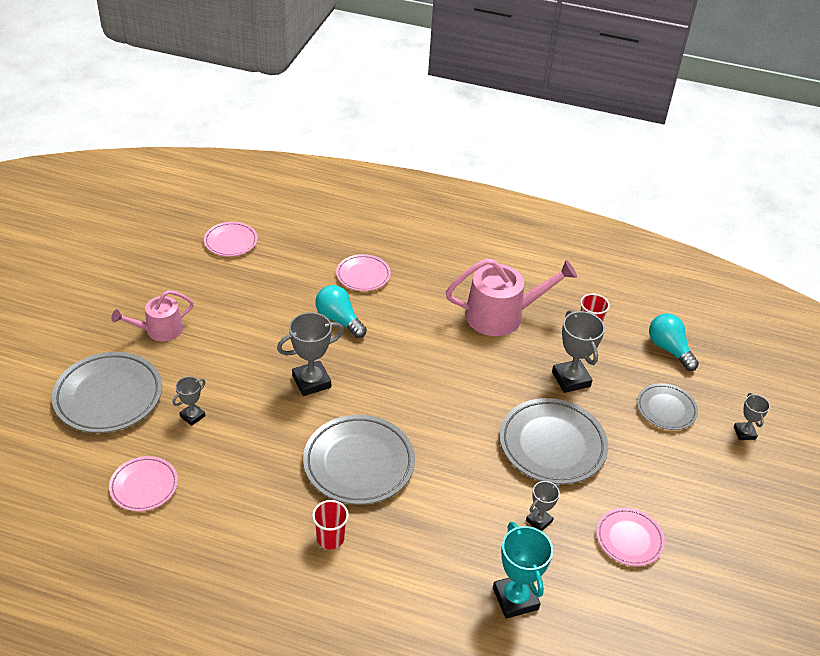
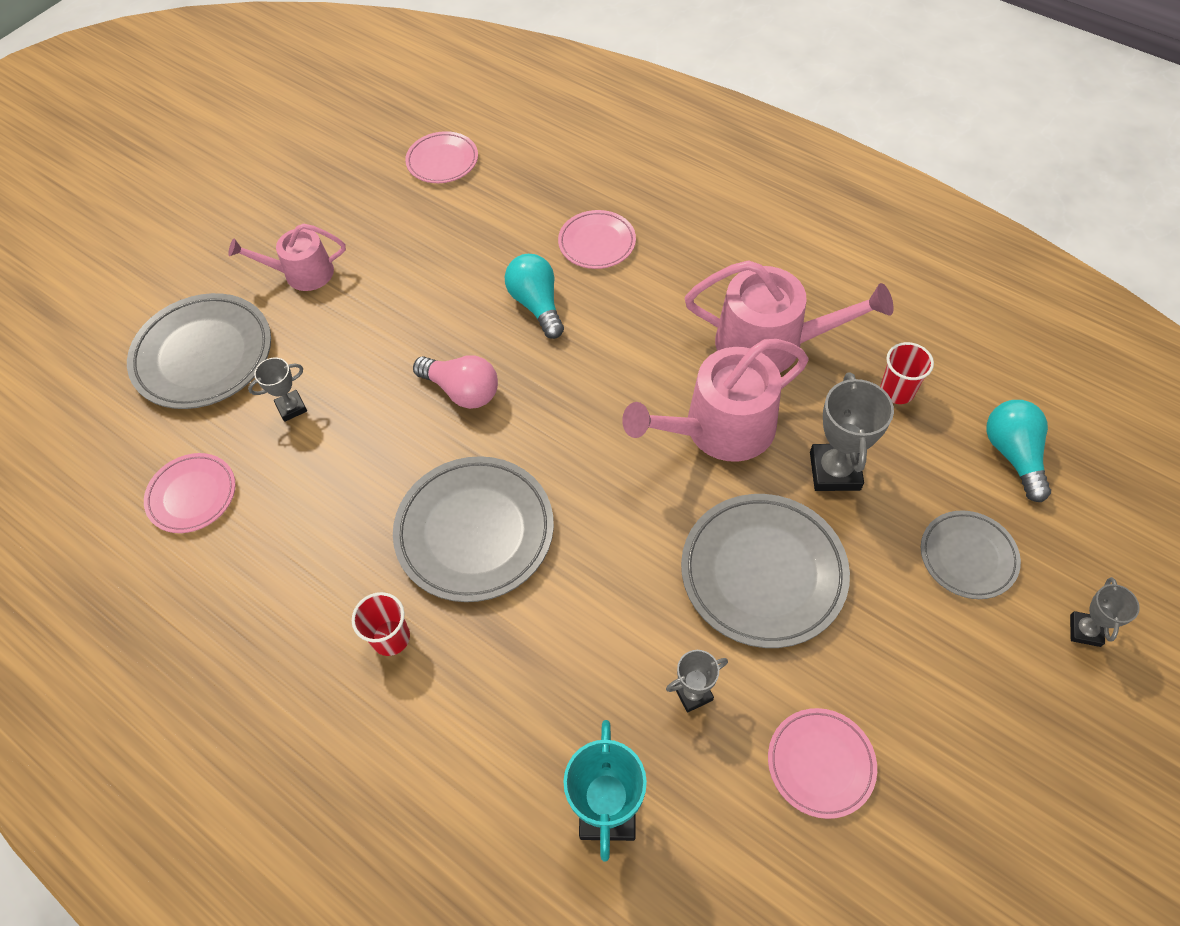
camera: 25 degrees right, 15 degrees up
grey trophy [277,312,344,396] -> pink light bulb [413,355,498,409]
none -> pink watering can [622,339,809,462]

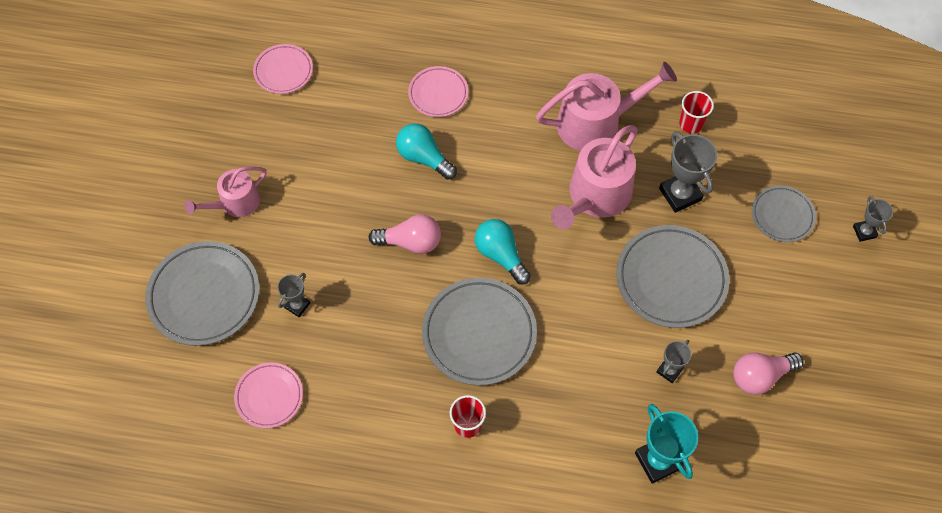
camera: 30 degrees left, 5 degrees up
pink plate [768,708,877,819] -> pink light bulb [733,352,803,395]
turquoise light bulb [986,400,1051,502] -> turquoise light bulb moved to [475,219,531,285]

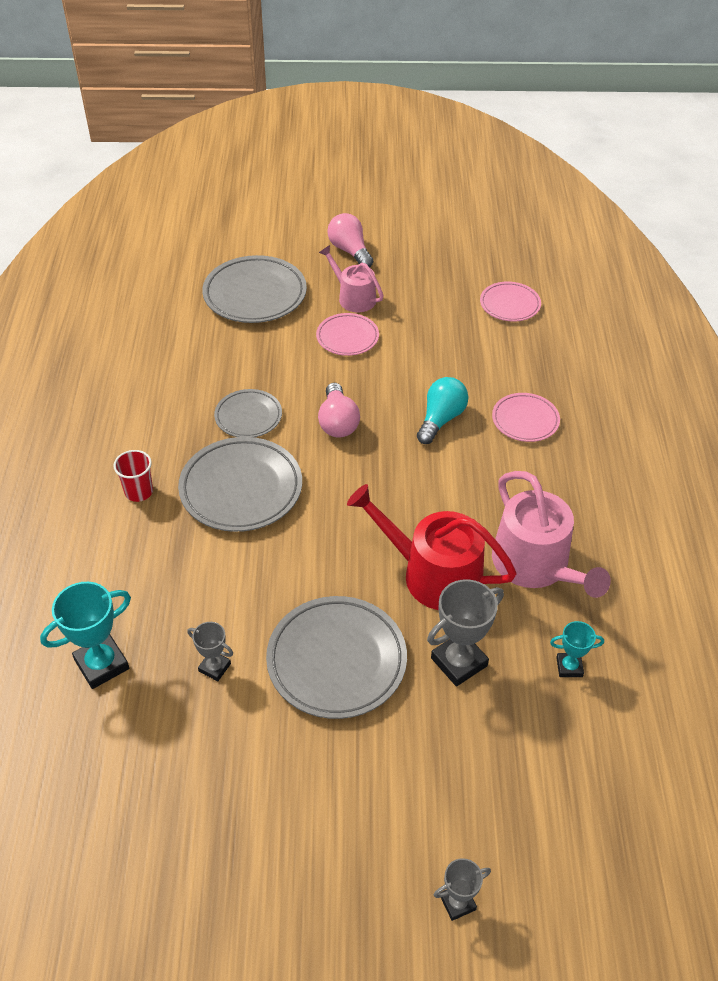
camera: 80 degrees right, 15 degrees down
pink plate [234,362,303,429] -> pink plate moved to [316,313,379,356]
grey trophy [277,273,310,317] -> none
turquoise light bulb [475,219,531,285] -> none
pink watering can [551,125,638,229] -> red watering can [347,484,517,610]
red cup [679,91,714,134] -> turquoise trophy [550,621,604,677]
pink light bulb [733,352,803,395] -> pink light bulb moved to [328,213,373,268]
grey plate [752,185,816,242] -> grey plate moved to [214,389,282,437]

